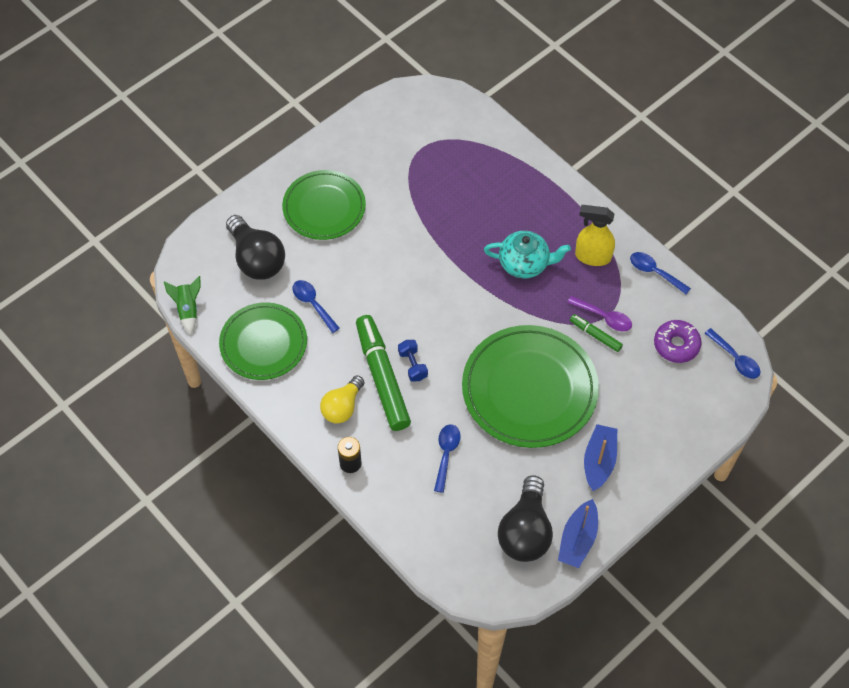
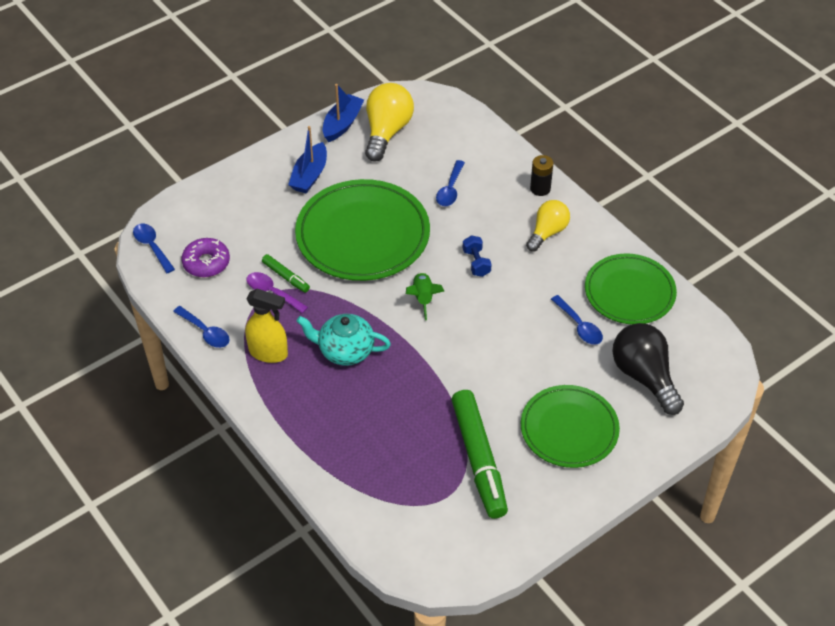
camera: 175 degrees left, 10 degrees down
green rocket [164,276,201,334] -> green rocket moved to [406,272,444,320]
green marker [356,315,411,431] -> green marker moved to [451,390,508,519]
black light bulb [498,475,553,562] -> yellow light bulb [365,83,414,162]

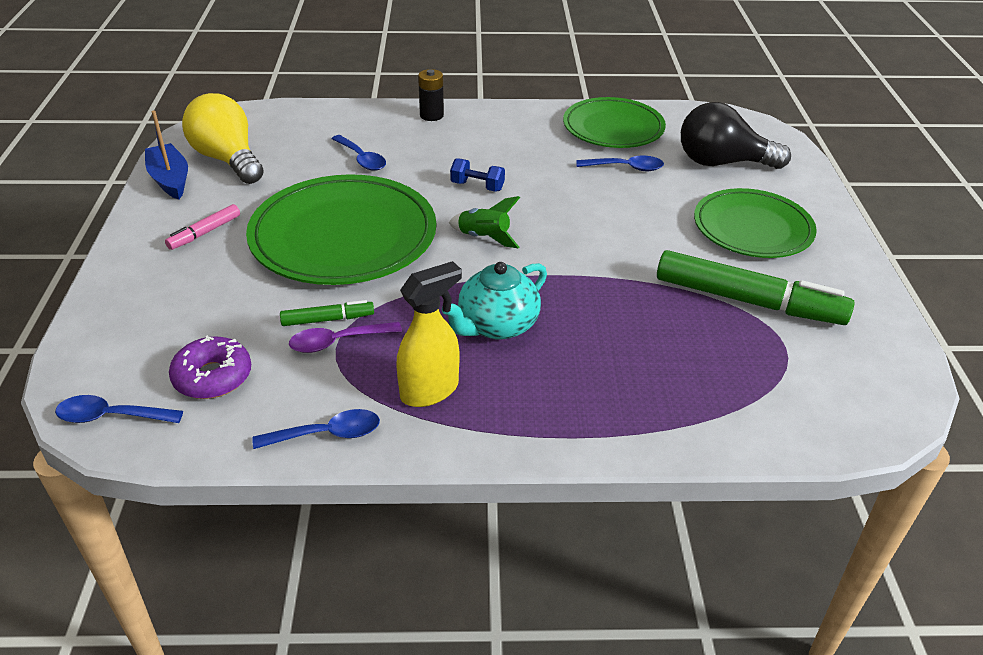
camera: 55 degrees left, 10 degrees down
blue boat [288,126,327,193] -> pink marker [165,204,240,250]
yellow light bulb [526,200,570,251] -> none

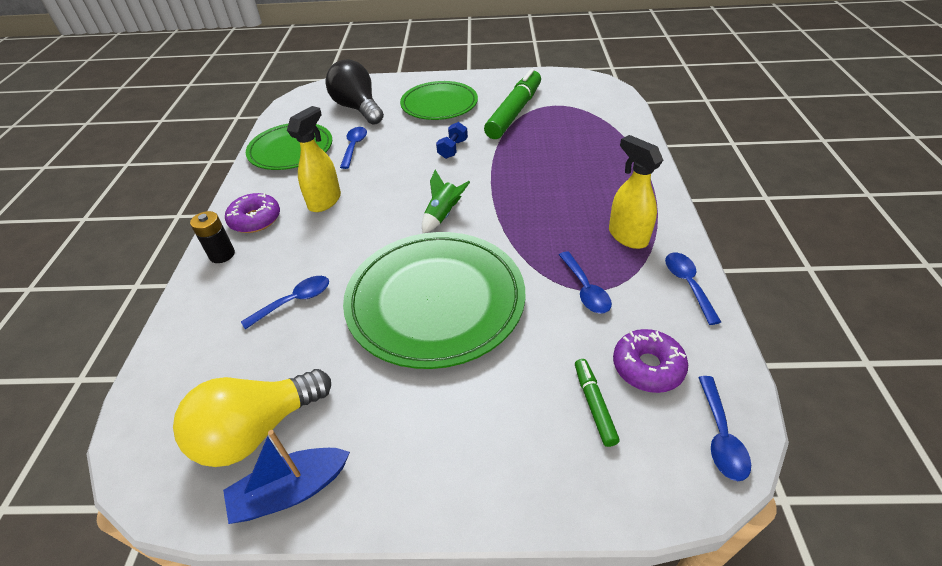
camera: 85 degrees left, 5 degrees up
pink marker [165,204,240,250] -> none
green marker [280,300,374,326] -> green marker moved to [575,359,620,447]
purple spoon [289,322,402,353] -> blue spoon [559,251,612,314]
turquoise teapot [442,262,547,340] -> none
blue dumbbell [450,158,505,191] -> blue dumbbell moved to [436,122,468,159]
black light bulb [681,102,791,169] -> black light bulb turned 135 degrees clockwise [325,60,384,125]
none -> purple donut [225,193,280,233]
none -> yellow spray bottle [287,106,341,212]

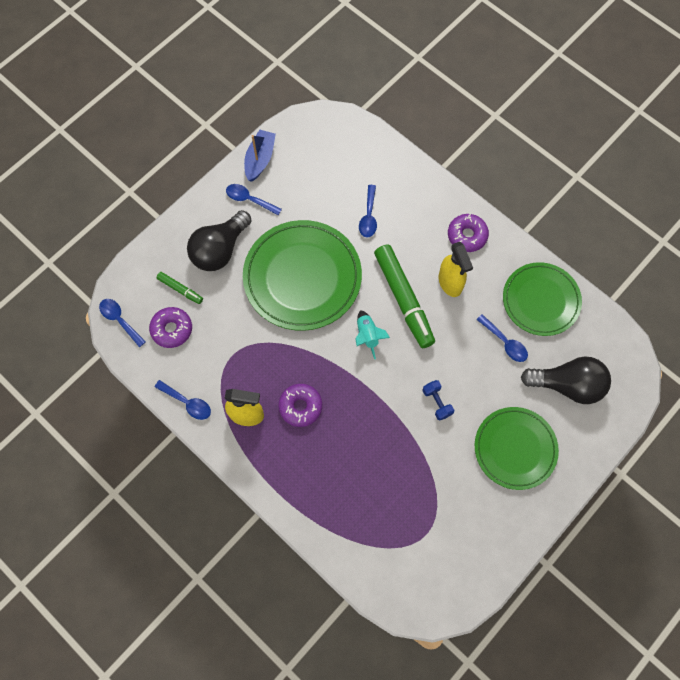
camera: 130 degrees right, 25 degrees up
yellow light bulb [173,369,331,467] -> none
black battery [190,211,235,263] -> none
green rocket [422,170,470,233] -> turquoise rocket [355,310,390,359]
green marker [484,69,541,139] -> green marker moved to [374,244,435,348]
blue spoon [559,251,612,314] -> blue spoon moved to [226,184,282,215]
none -> black light bulb [187,210,251,271]
none -> purple donut [278,384,322,427]

